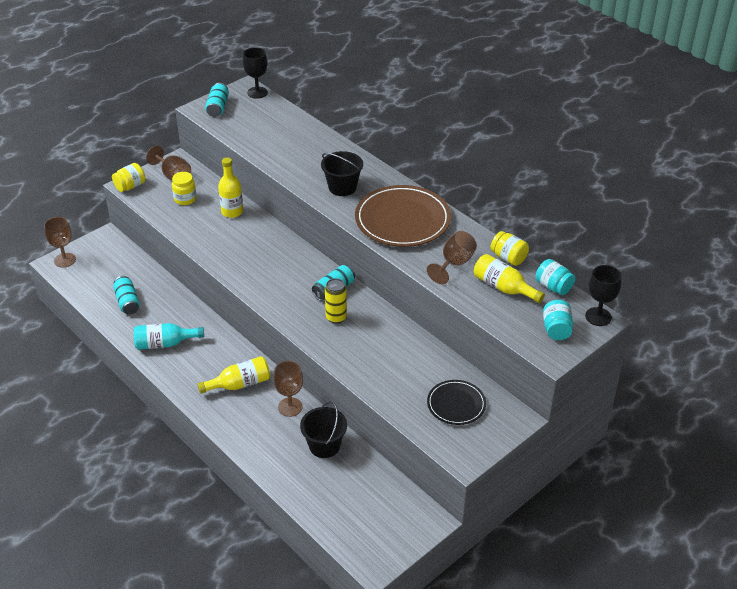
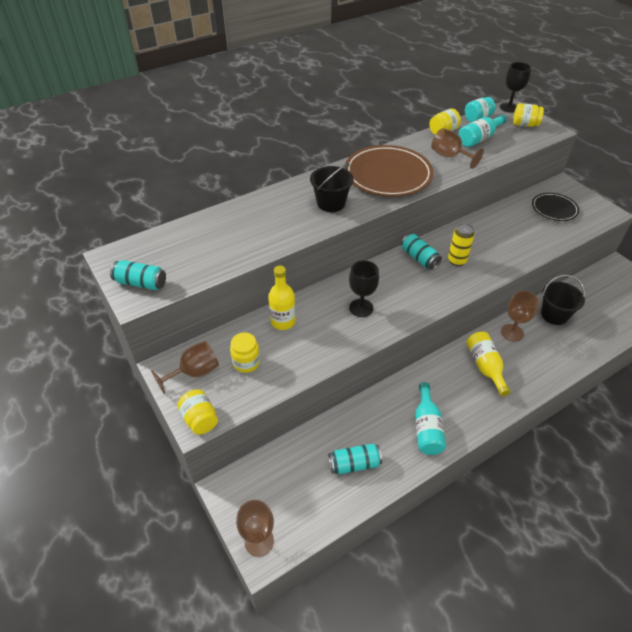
camera: 80 degrees left, 5 degrees up
black goblet [243,47,268,99] -> black goblet moved to [349,260,379,317]
yellow bottle [474,254,545,303] -> turquoise bottle [459,115,507,147]
turquoise jar [543,300,573,340] -> yellow jar [513,103,544,127]

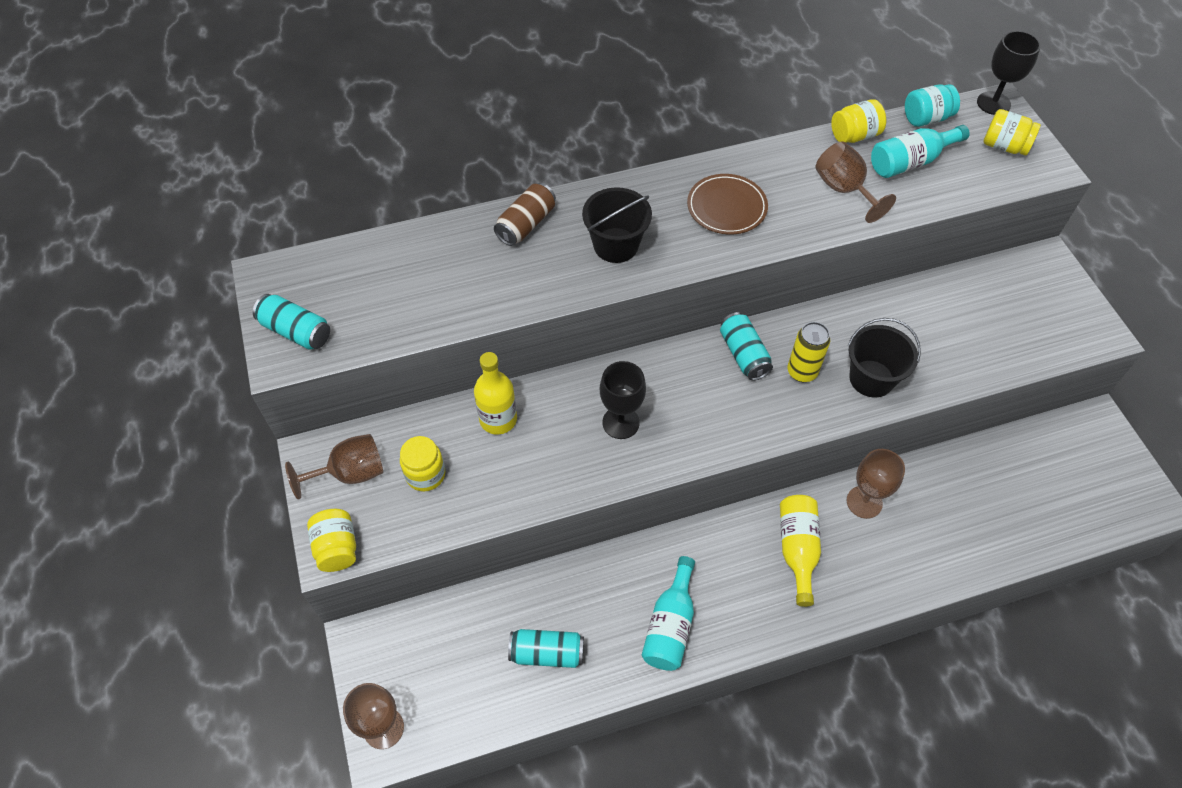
camera: 15 degrees right, 10 degrees up
brown plate [344,145,434,197] -> brown plate [687,174,768,234], size x0.55
black plate [532,193,579,221] -> none
black bucket [541,275,585,325] -> black bucket moved to [848,318,921,398]
none -> brown can [494,183,556,246]

